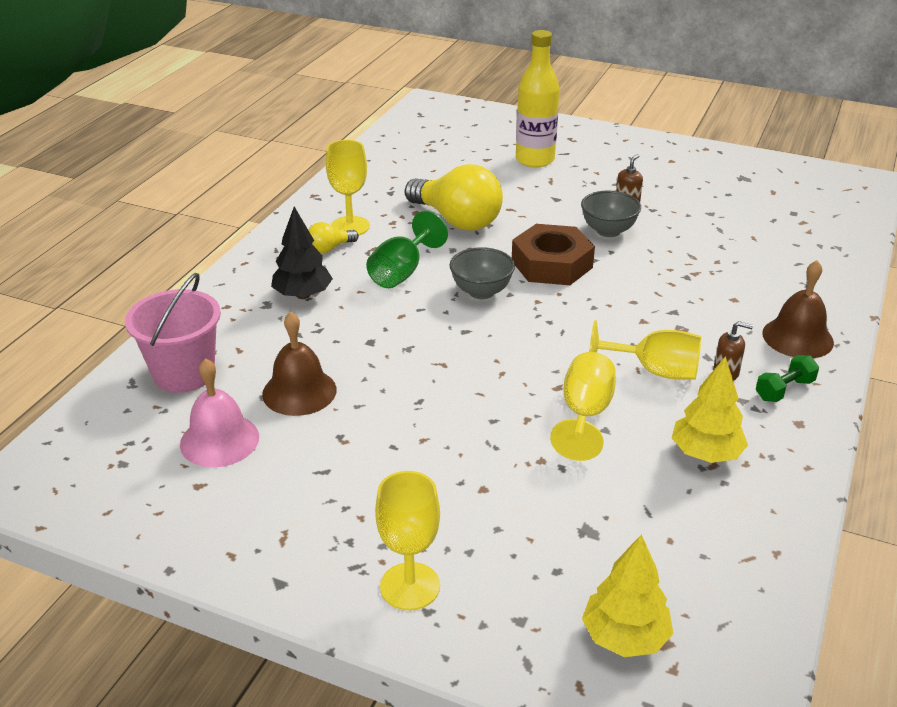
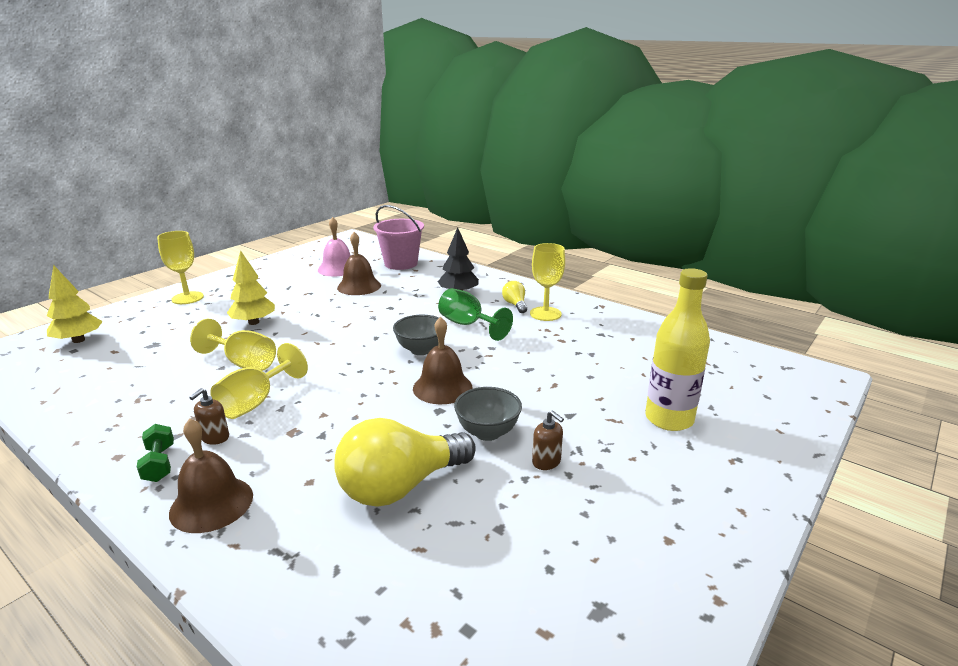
camera: 105 degrees right, 10 degrees down
yellow light bulb [405,164,503,231] -> yellow light bulb moved to [334,418,476,507]
brown nut [512,224,595,285] -> brown bell [413,317,473,404]
yellow tree [672,356,748,463] -> yellow tree moved to [227,250,275,325]

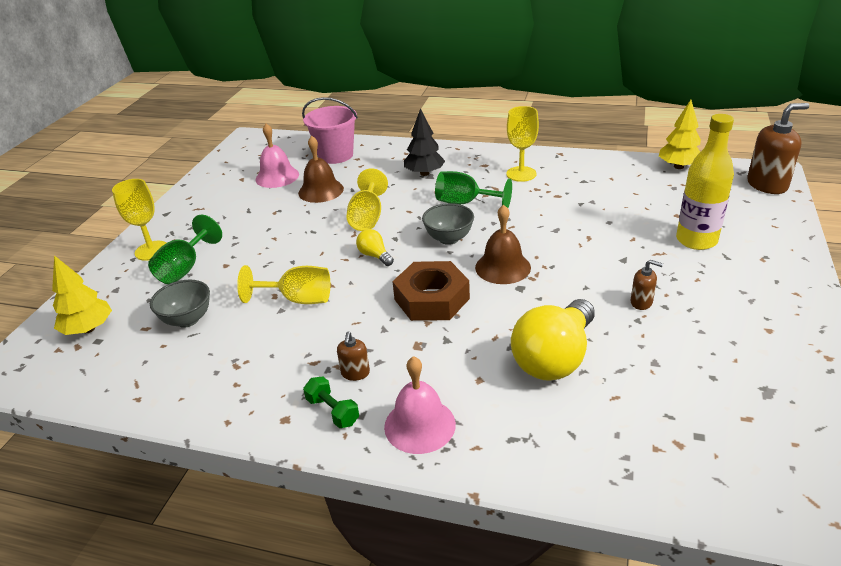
camera: 20 degrees left, 10 degrees up
brown bell [169,418,253,533] -> pink bell [384,356,456,454]
yellow goblet [210,343,308,419] -> yellow goblet moved to [346,168,388,231]
yellow tree [227,250,275,325] -> yellow tree moved to [659,100,701,169]
grey bowl [454,387,522,441] -> grey bowl moved to [150,280,210,328]
yellow light bulb [502,281,527,313] -> yellow light bulb moved to [356,229,394,266]
none -> green goblet [148,215,222,284]
none -> brown nut [392,261,470,321]
none -> brown soap dispenser [747,103,809,194]

